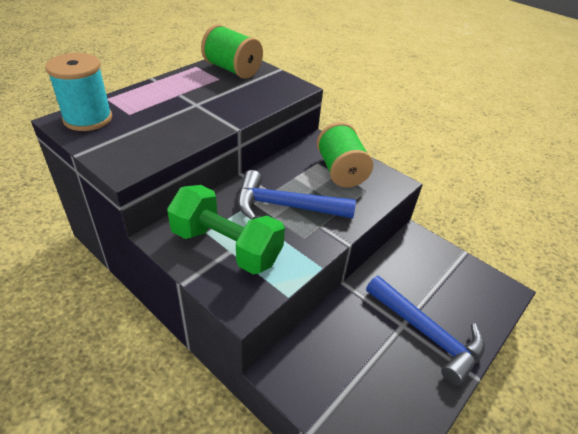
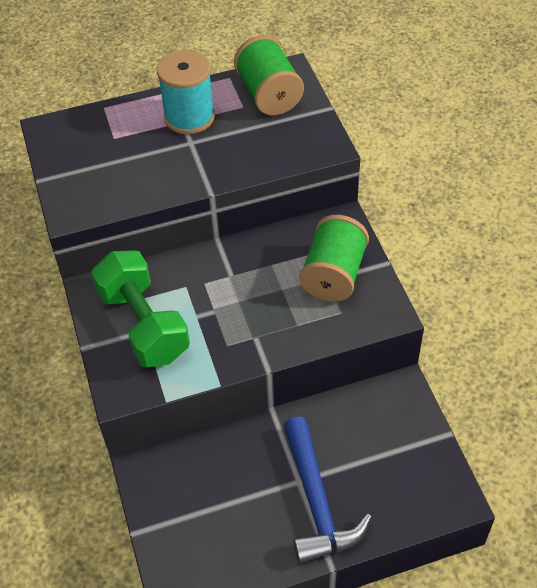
camera: 35 degrees right, 10 degrees up
turquoise spool [45,53,112,131] -> turquoise spool moved to [157,50,215,134]
blue hammer [237,170,356,220] -> none

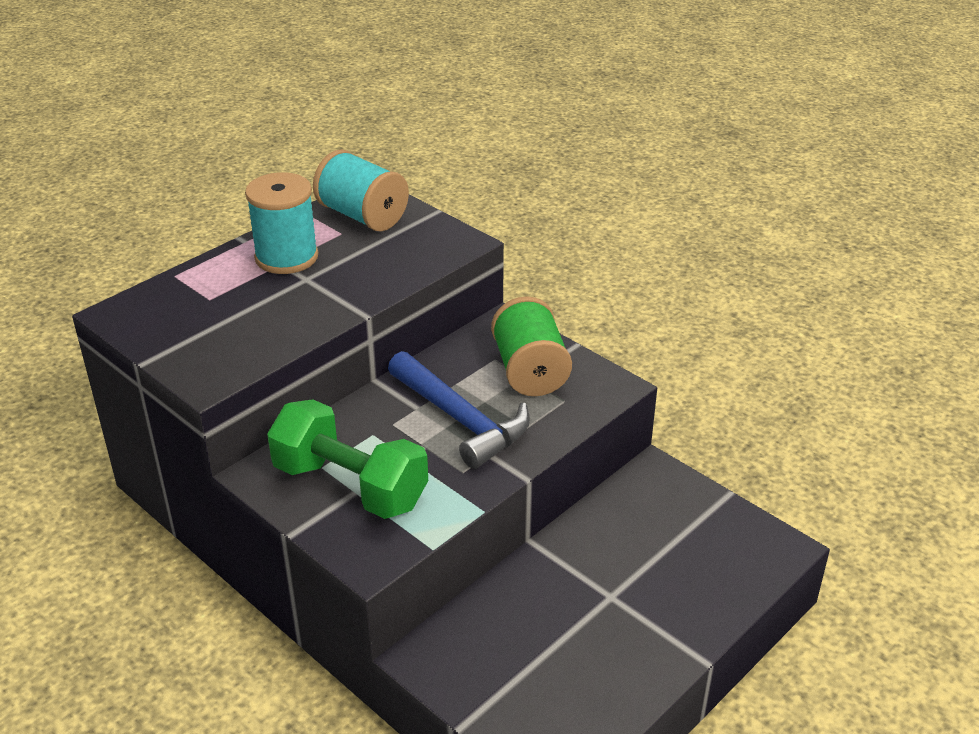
camera: 30 degrees left, 15 degrees down
green spool [234,35,304,115] -> turquoise spool [313,149,409,231]
blue hammer [284,416,372,564] -> blue hammer moved to [388,351,530,469]

